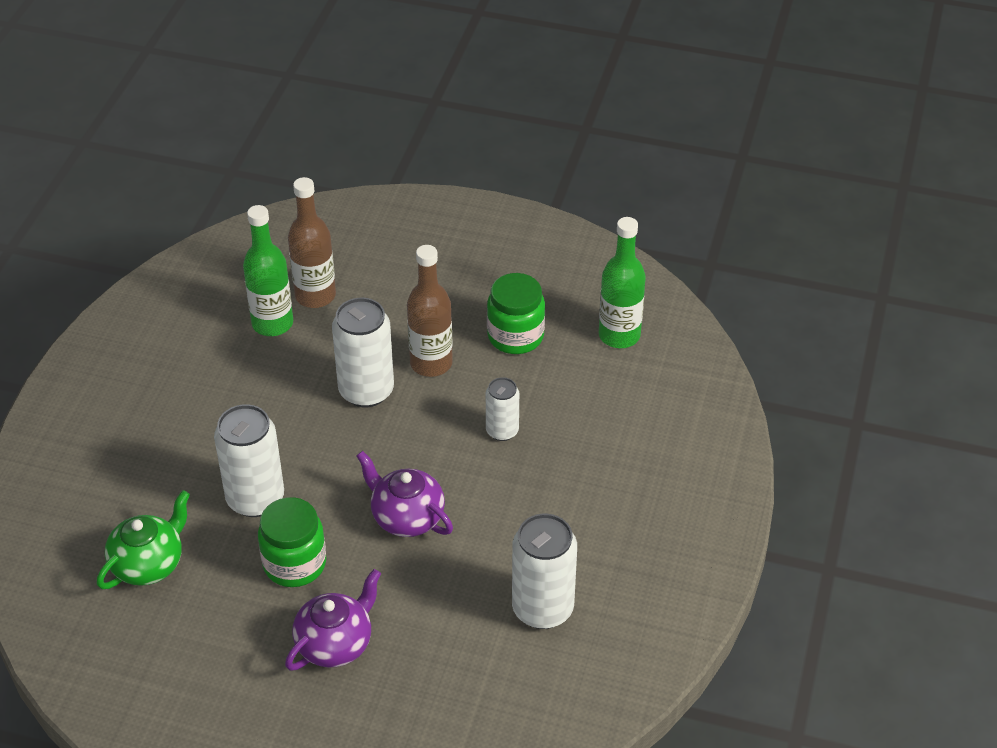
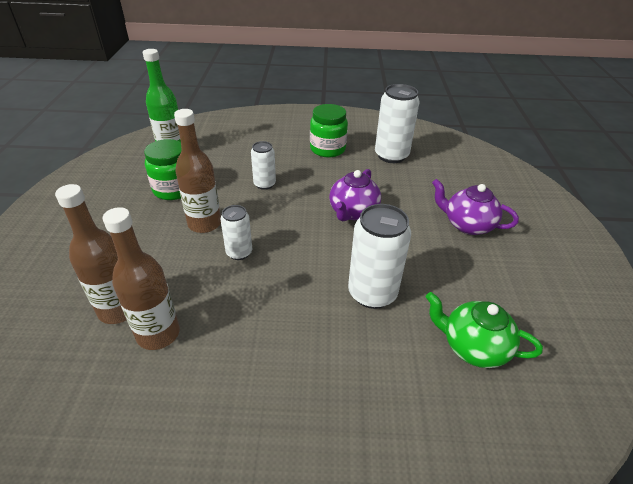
camera: 105 degrees left, 5 degrees down
green bottle [243,205,293,336] -> brown bottle [103,207,180,350]
green jar [258,497,326,587] -> green jar moved to [310,104,348,158]
white can [332,298,394,407] -> white can [220,205,252,260], size x0.58

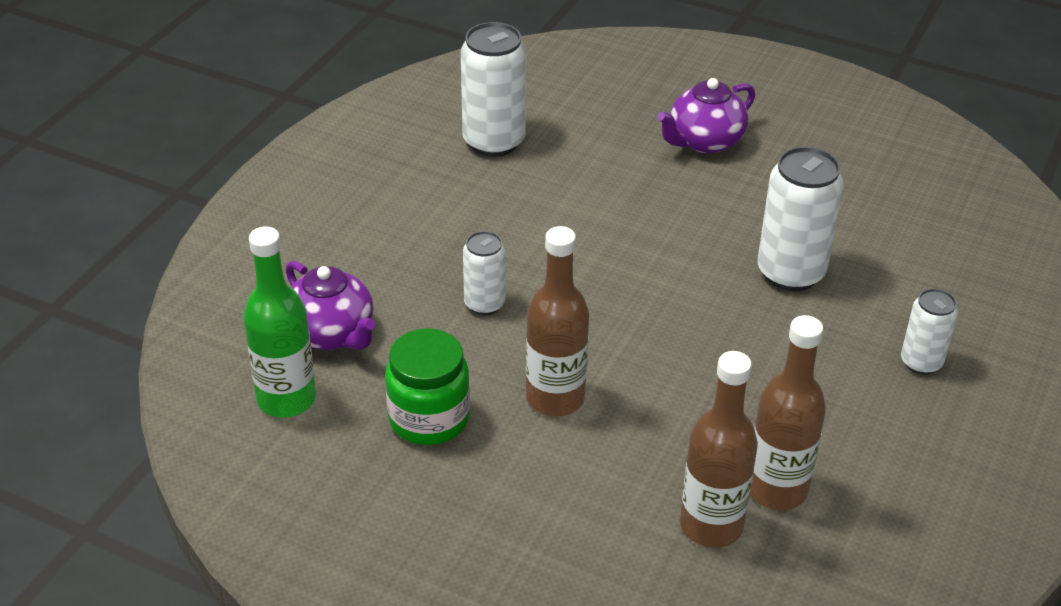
camera: 65 degrees left, 0 degrees up
white can [220,205,252,260] -> white can moved to [901,288,958,375]
green jar [310,104,348,158] -> none
purple teapot [329,169,381,221] -> purple teapot moved to [286,261,376,350]
green teapot [426,292,543,368] -> none

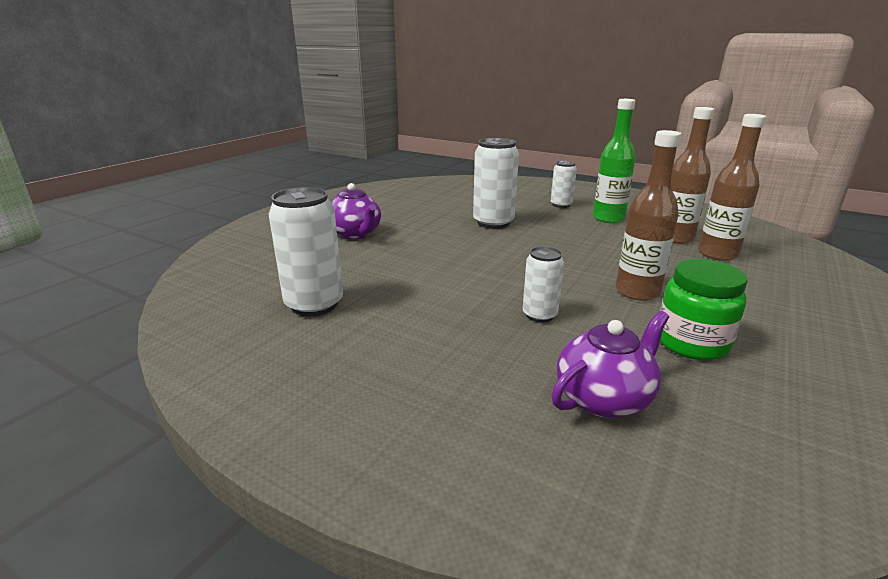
camera: 85 degrees left, 15 degrees down
green bottle [243,227,316,418] -> green bottle moved to [593,99,636,223]

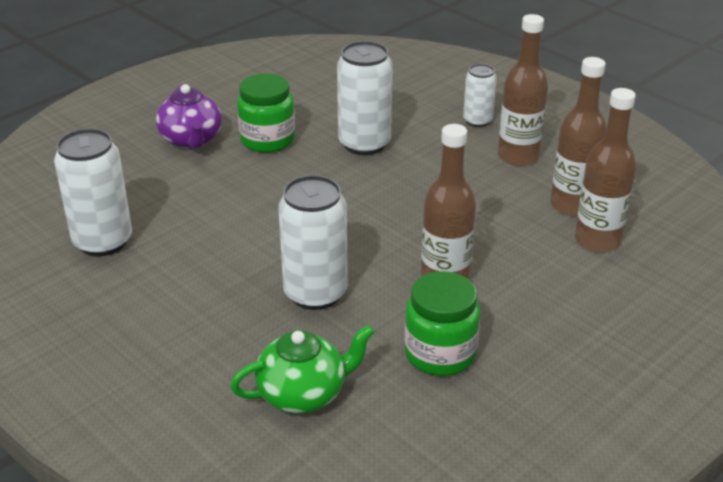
camera: 15 degrees right, 10 degrees up
white can [522,246,564,323] -> white can [278,175,348,310], size x1.72
purple teapot [551,311,669,418] -> green teapot [230,325,374,414]
green bottle [593,99,636,223] -> brown bottle [498,14,548,166]
none -> green jar [237,73,295,153]

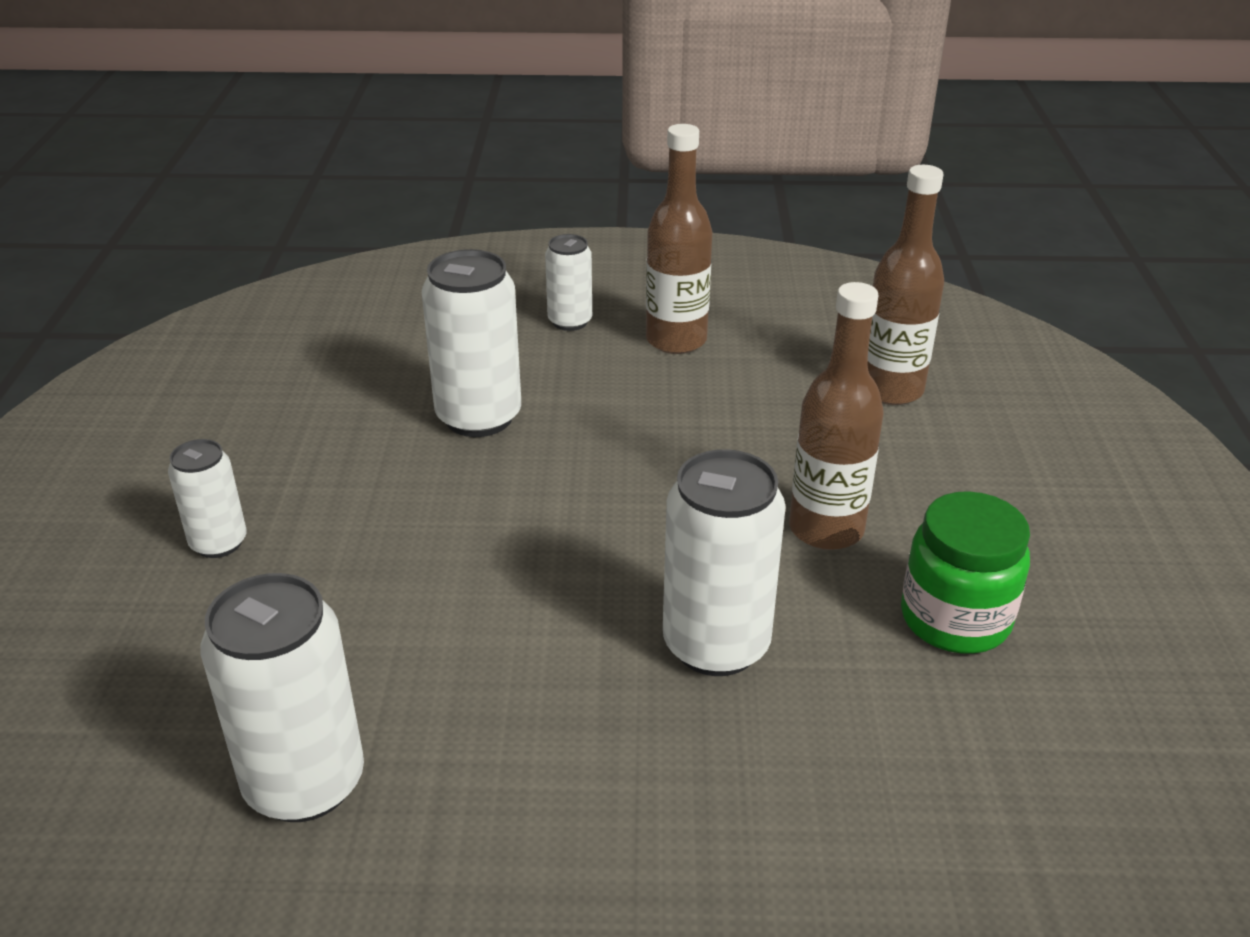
camera: 45 degrees left, 0 degrees up
purple teapot [156,84,222,149] -> white can [168,439,247,558]
green teapot [230,325,374,414] -> none
green jar [237,73,295,153] -> none
brown bottle [550,57,606,216] -> none

